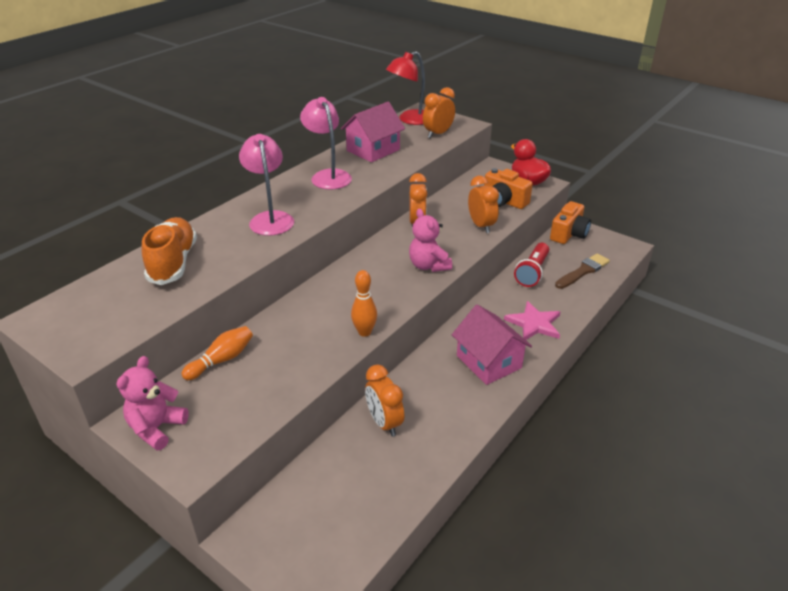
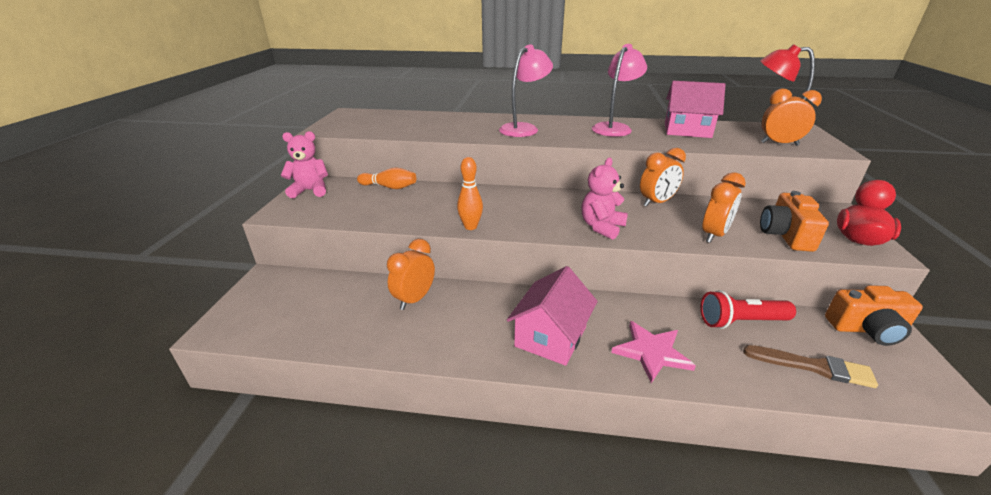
camera: 60 degrees right, 5 degrees down
orange shoe [142,217,197,285] -> none

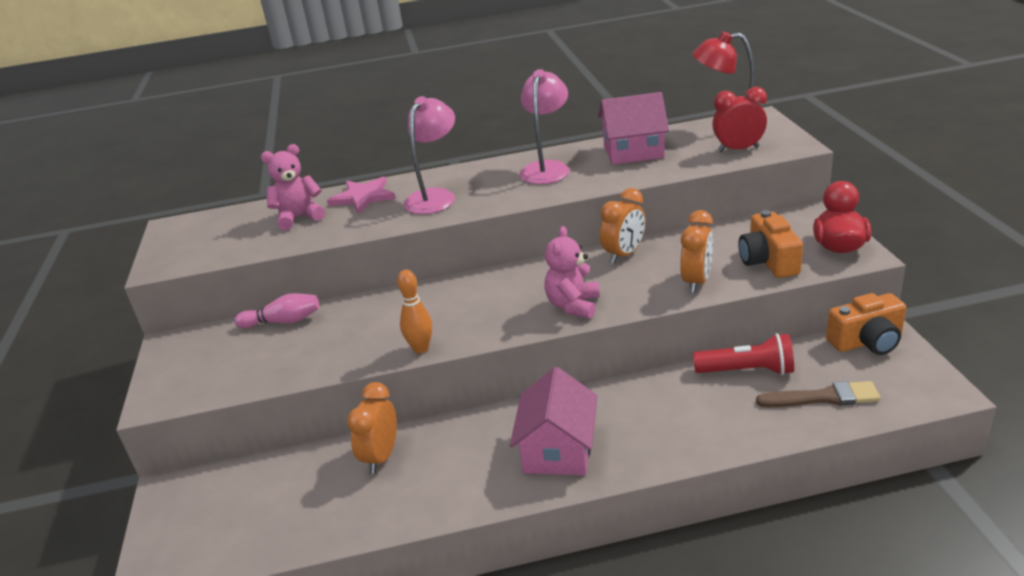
camera: 15 degrees left, 0 degrees up
pink teddy bear [281,131,328,198] -> pink teddy bear moved to [261,144,325,231]
orange bowling pin [357,167,416,189] -> pink bowling pin [234,293,320,328]
pink star [611,321,696,383] -> pink star moved to [327,177,396,214]
red flashlight [700,290,796,329] -> red flashlight turned 150 degrees counterclockwise [693,333,794,375]
orange clock [761,89,822,146] -> red clock [712,87,767,152]

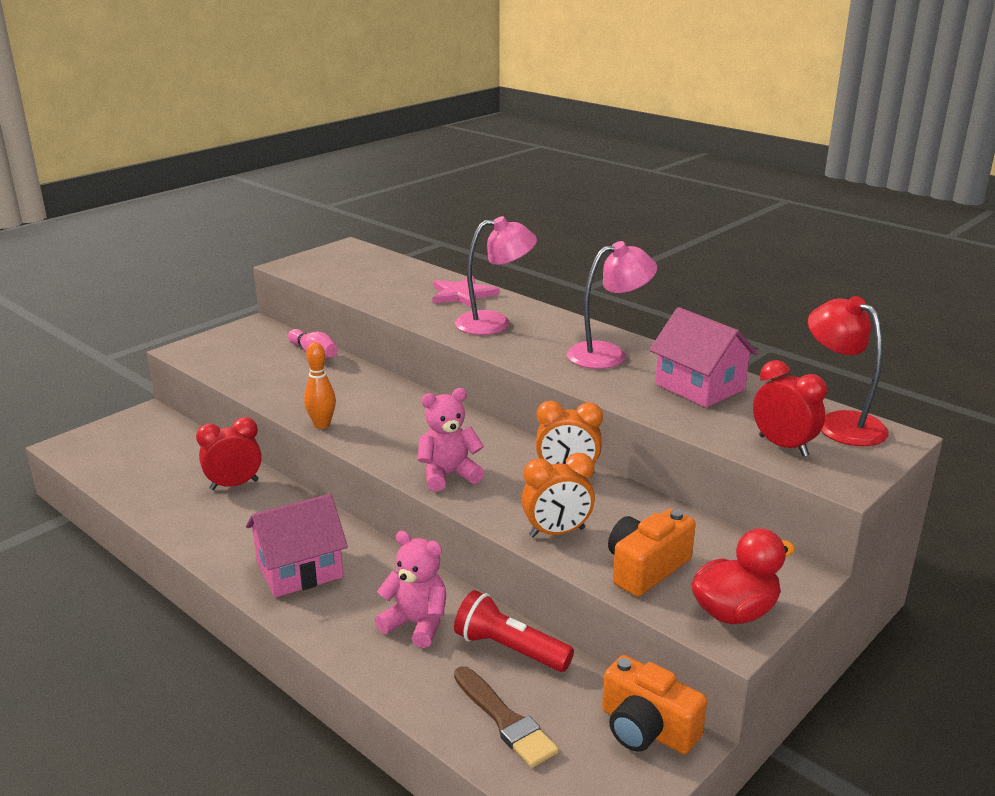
camera: 50 degrees right, 5 degrees down
pink teddy bear [261,144,325,231] -> pink teddy bear moved to [375,531,446,648]
orange clock [347,382,397,474] -> red clock [196,417,262,490]
red flashlight [693,333,794,375] -> red flashlight turned 150 degrees clockwise [454,590,574,672]

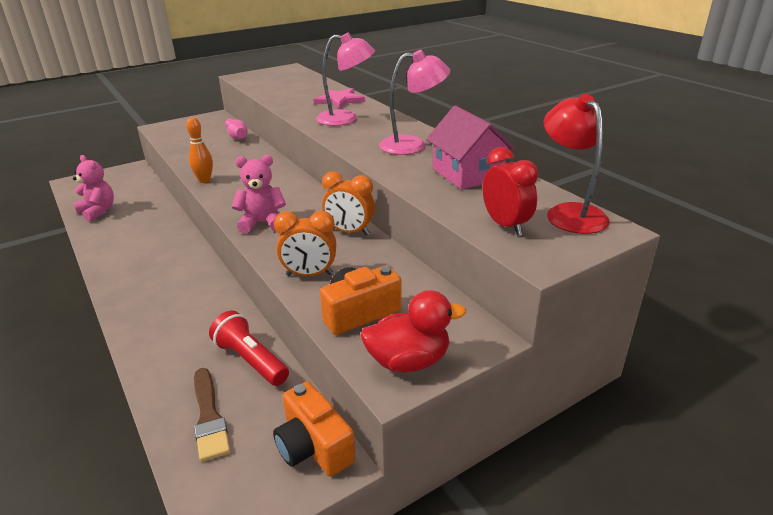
camera: 15 degrees right, 5 degrees up
red clock [196,417,262,490] -> none
pink house [246,494,348,598] -> none
pink teddy bear [375,531,446,648] -> pink teddy bear moved to [73,155,114,221]

